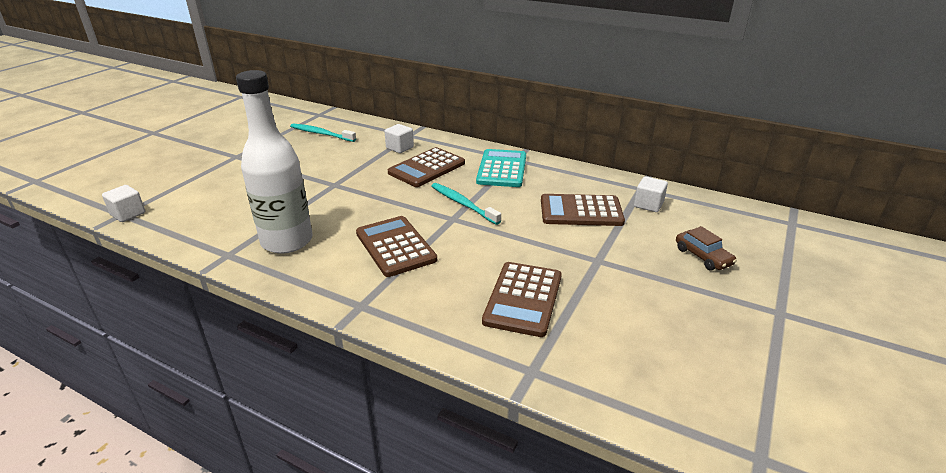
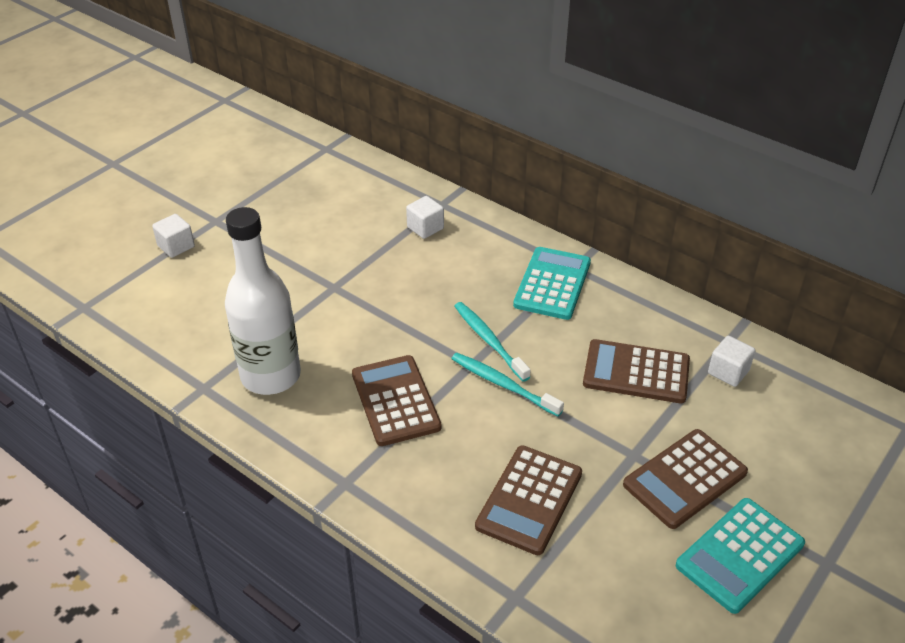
camera: 10 degrees right, 10 degrees up
white cube [102,185,145,222] -> white cube moved to [152,214,195,258]
turquoise toothbrush [290,123,356,142] -> turquoise toothbrush moved to [452,353,564,416]
brown calculator [388,147,465,187] -> brown calculator moved to [623,429,748,529]
brown car [676,226,737,270] -> none
none -> turquoise calculator [676,498,805,614]

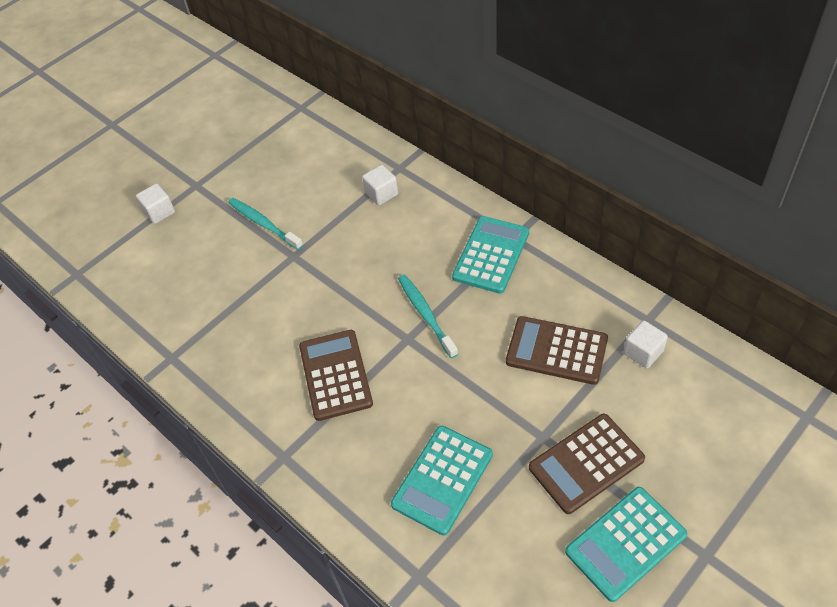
camera: 10 degrees right, 10 degrees up
white bottle [225,207,301,395] -> none
turquoise toothbrush [452,353,564,416] -> turquoise toothbrush moved to [228,198,303,250]
brown calculator [475,445,582,555] -> turquoise calculator [391,426,493,536]

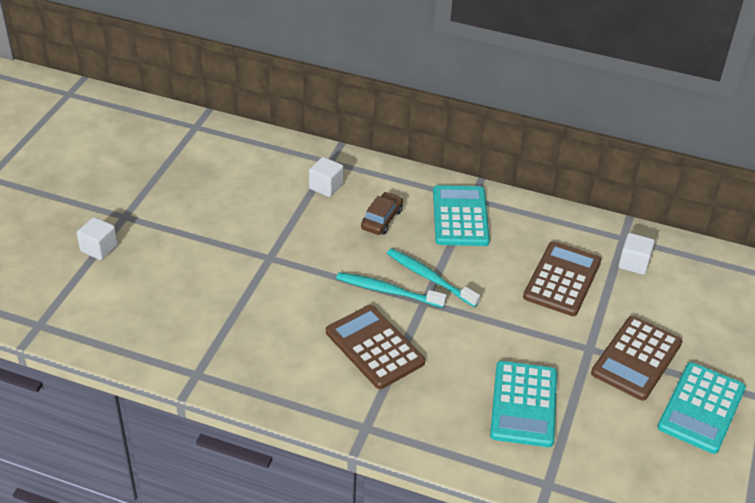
camera: 30 degrees left, 10 degrees down
turquoise toothbrush [228,198,303,250] -> turquoise toothbrush moved to [336,272,447,308]
brown calculator [506,316,608,385] -> brown calculator turned 120 degrees clockwise [523,241,601,316]
none -> brown car [361,192,403,235]

